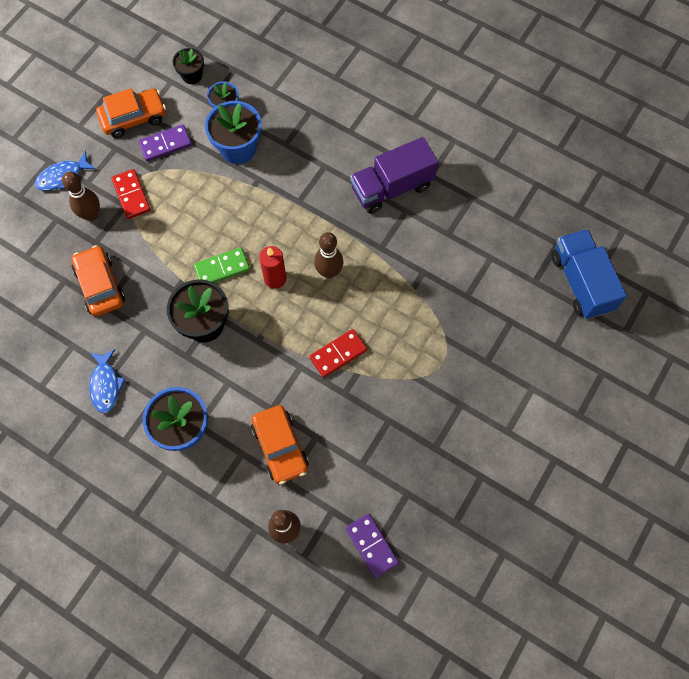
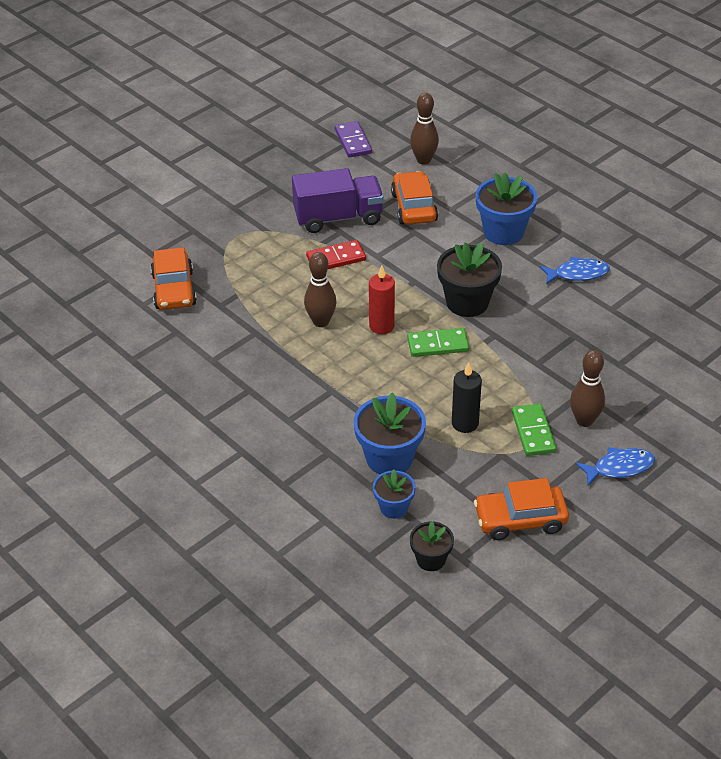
camera: 165 degrees left, 25 degrees down
orange car [72,245,125,317] -> orange car moved to [150,247,197,310]
blue fish [89,349,125,413] -> blue fish turned 75 degrees clockwise [540,257,610,285]
red domino [111,169,150,219] -> green domino [512,404,556,456]
purple domino [138,125,192,162] -> none
purple truck [350,137,438,214] -> purple truck moved to [292,168,384,233]
blue truck [551,229,627,319] -> none
none -> black candle [452,362,482,433]

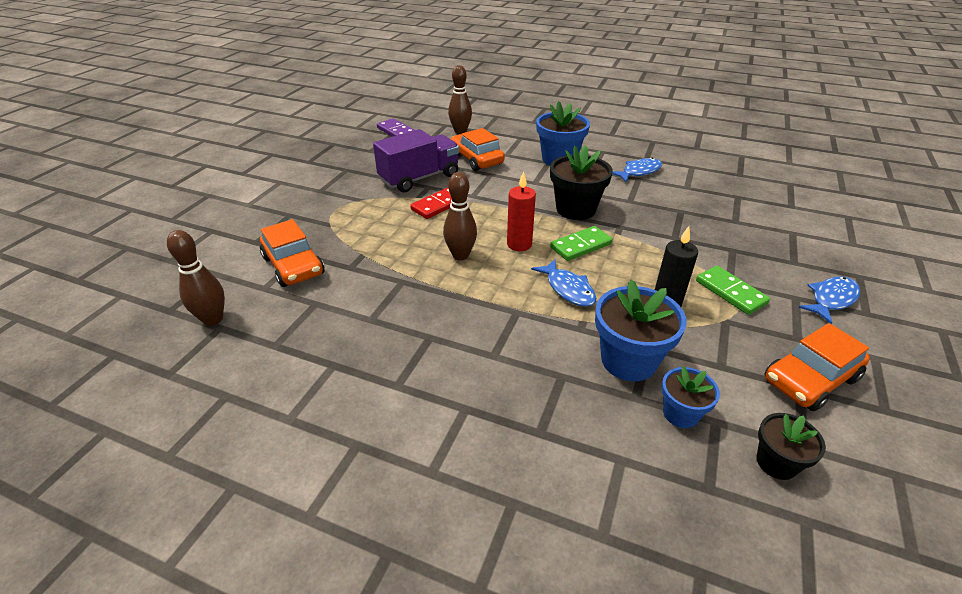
camera: 25 degrees left, 5 degrees down
brown bowling pin [570,350,605,427] -> brown bowling pin moved to [167,230,225,326]
none -> blue fish [531,259,596,307]

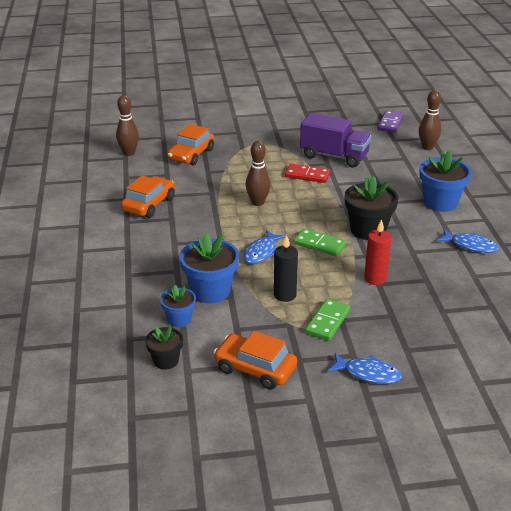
camera: 60 degrees right, 5 degrees down
orange car [451,128,505,171] -> orange car moved to [121,176,175,218]
red candle [507,171,536,251] -> red candle moved to [364,219,391,285]

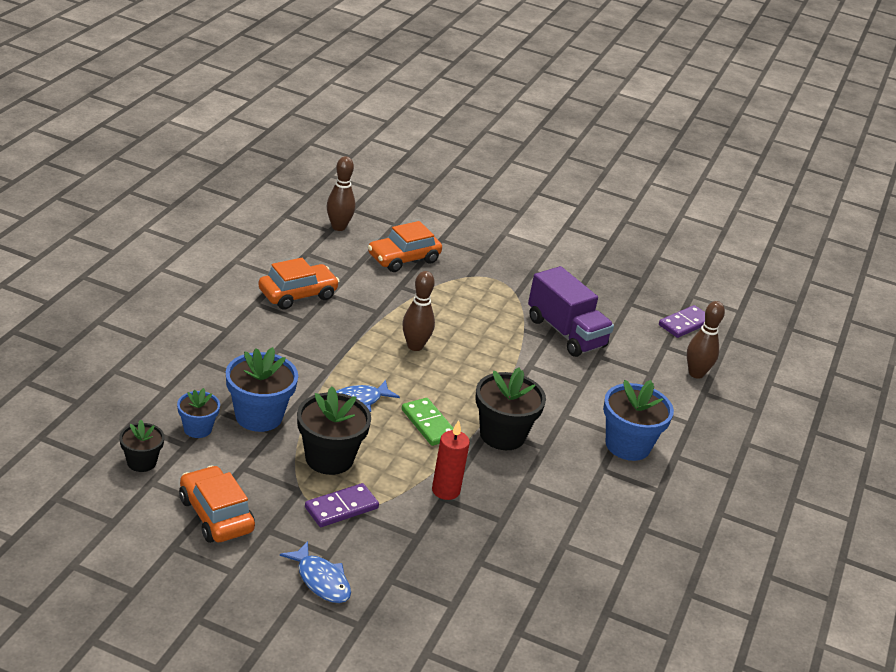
camera: 25 degrees right, 0 degrees up
black candle [274,235,298,302] -> black flower pot [297,386,371,475]
red domino [285,164,330,183] -> none
green domino [305,299,350,341] -> purple domino [305,483,379,527]
blue fish [437,229,499,253] -> none

